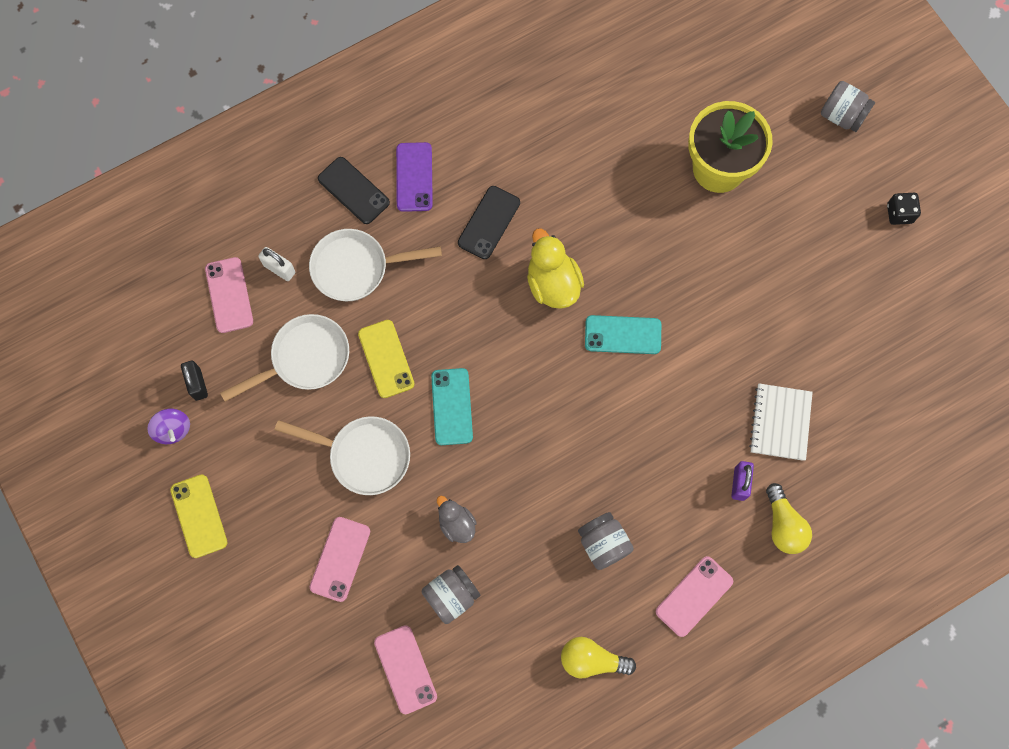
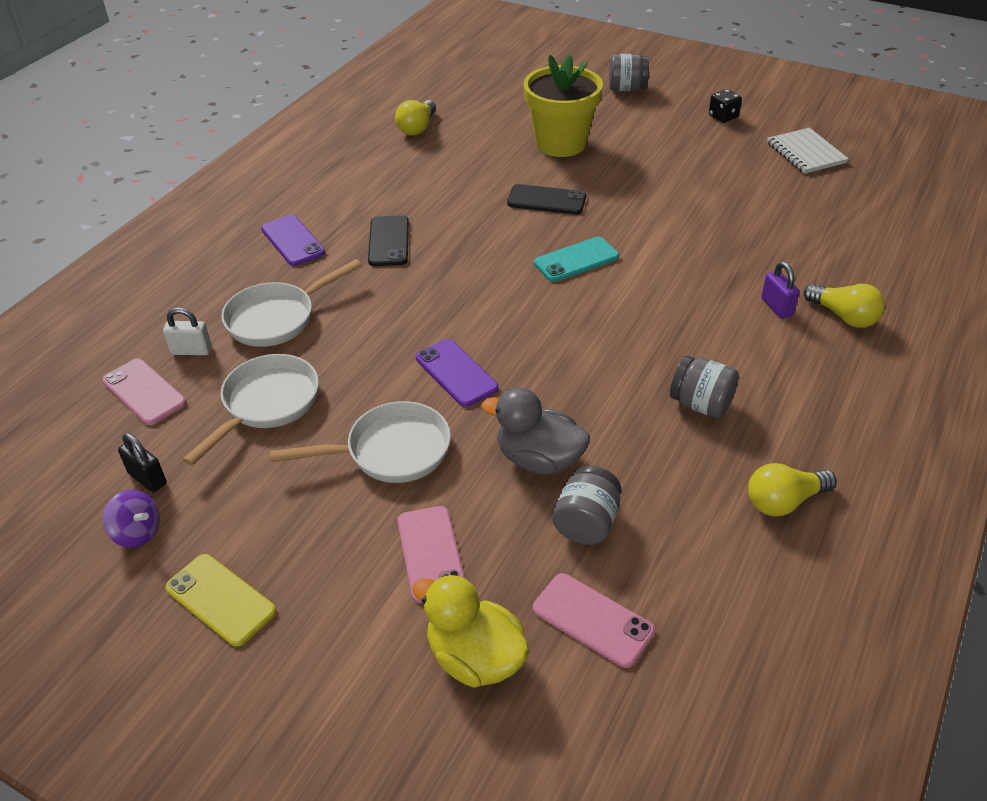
camera: 30 degrees left, 30 degrees down
black phone [318,157,390,224] -> black phone moved to [507,184,586,214]
yellow phone [358,320,415,398] -> none
turquoise phone [431,368,473,445] -> purple phone [416,339,498,407]
grey duck [437,496,477,543] -> grey duck [481,387,590,475], size x1.63
yellow duck [527,228,584,309] -> yellow duck moved to [412,574,529,688]
pink phone [656,556,733,637] -> none
white notebook [749,383,813,461] -> white notebook moved to [767,128,849,174]
none -> yellow light bulb [395,100,436,136]

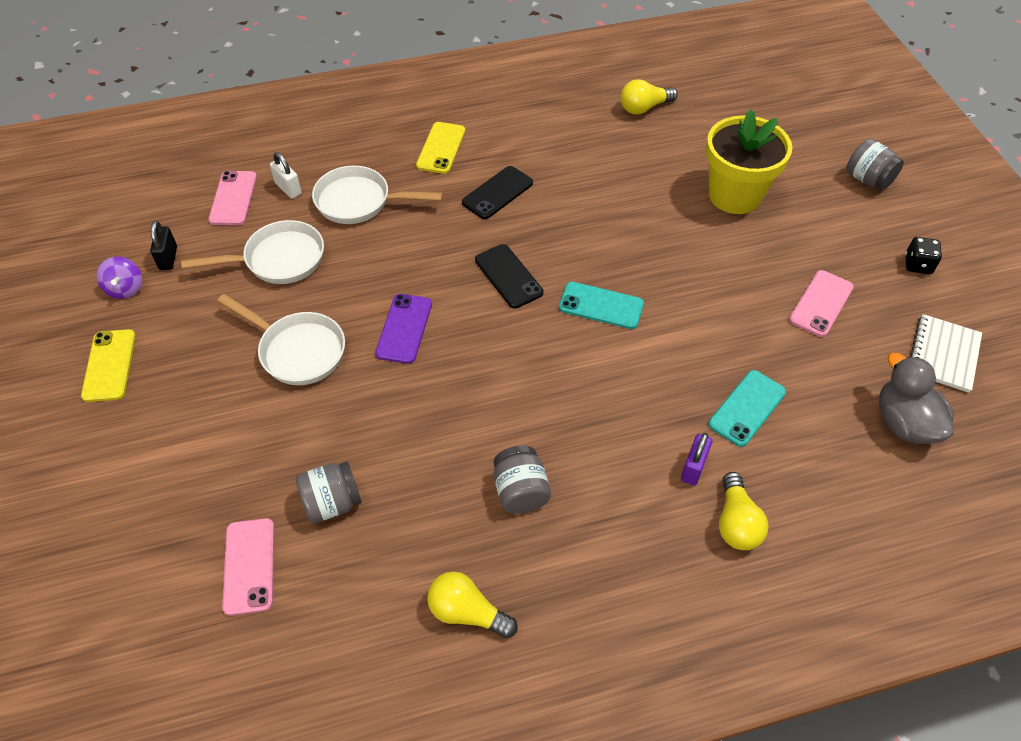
camera: 45 degrees right, 10 degrees up
purple phone [261,215,325,266] -> yellow phone [416,122,465,174]
pink phone [397,506,465,603] -> pink phone moved to [789,270,854,337]
yellow duck [412,574,529,688] -> none
grey duck [481,387,590,475] -> grey duck moved to [879,353,954,444]
black phone [507,184,586,214] -> black phone moved to [475,244,543,309]
none -> turquoise phone [708,370,786,447]

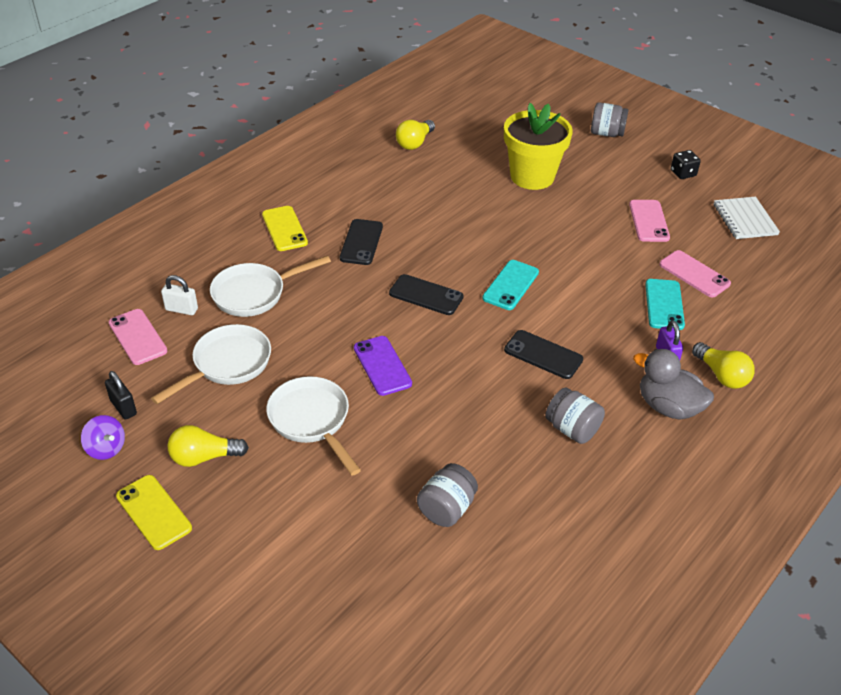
camera: 35 degrees left, 10 degrees down
white pan [217,294,345,385] -> white pan turned 120 degrees counterclockwise [266,376,361,475]
pink phone [222,518,274,616] -> pink phone moved to [660,250,731,297]
yellow light bulb [427,572,518,638] -> yellow light bulb moved to [167,425,249,467]
turquoise phone [559,282,644,329] -> turquoise phone turned 45 degrees counterclockwise [483,260,539,310]
grey duck [879,353,954,444] -> grey duck moved to [633,349,714,420]
none -> black phone [504,330,583,379]

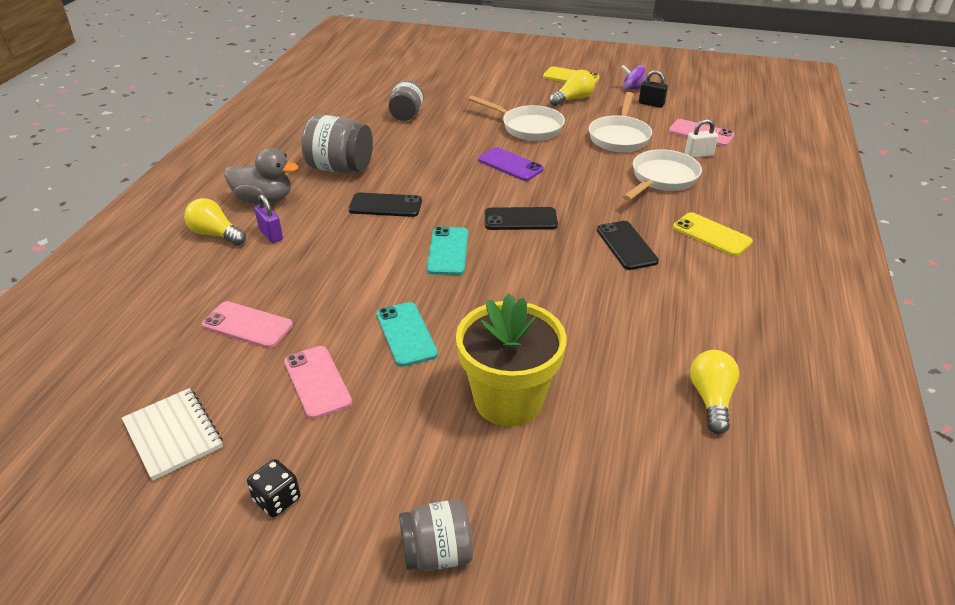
camera: 155 degrees right, 5 degrees down
grey jar [545,387,605,444] -> grey jar [301,115,373,173], size x1.51
turquoise phone [645,279,685,330] -> turquoise phone moved to [376,302,438,367]

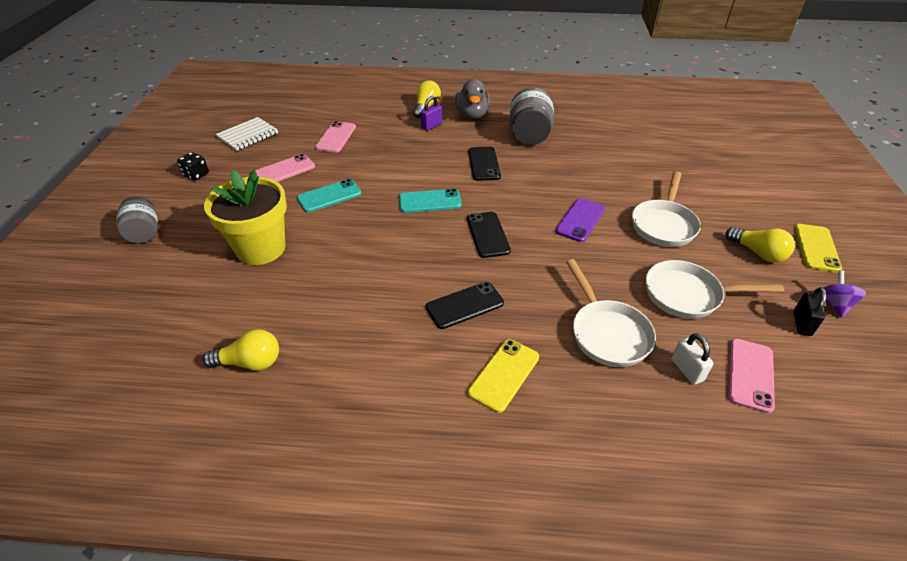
camera: 80 degrees right, 5 degrees up
grey jar [389,80,424,121] -> none
white pan [623,149,702,201] -> white pan turned 45 degrees clockwise [566,259,656,367]

